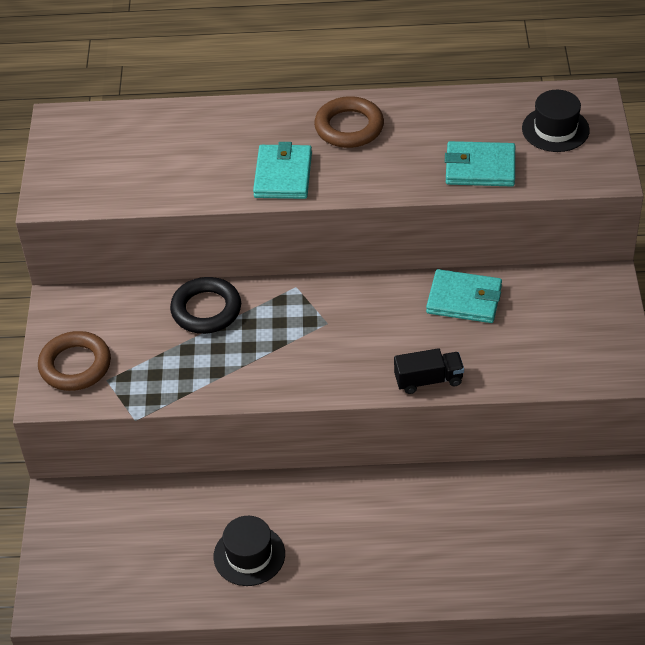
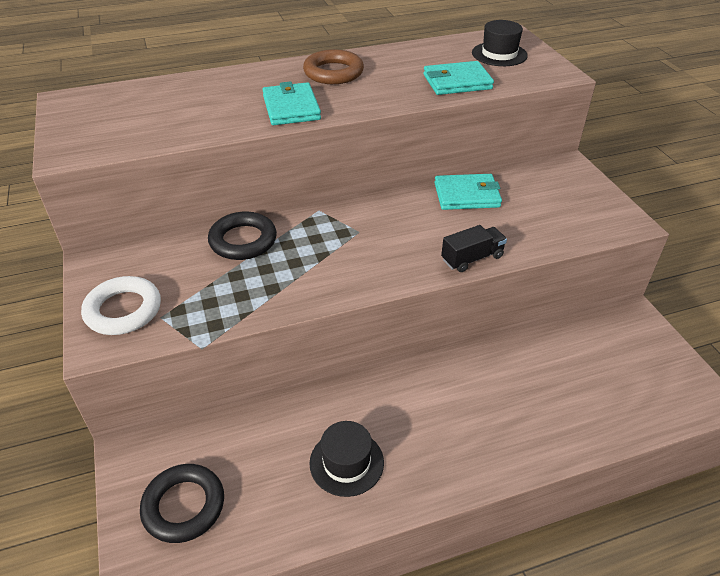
camera: 20 degrees left, 5 degrees down
brown ring [38,331,111,391] -> white ring [81,276,161,335]
none -> black ring [140,464,224,543]

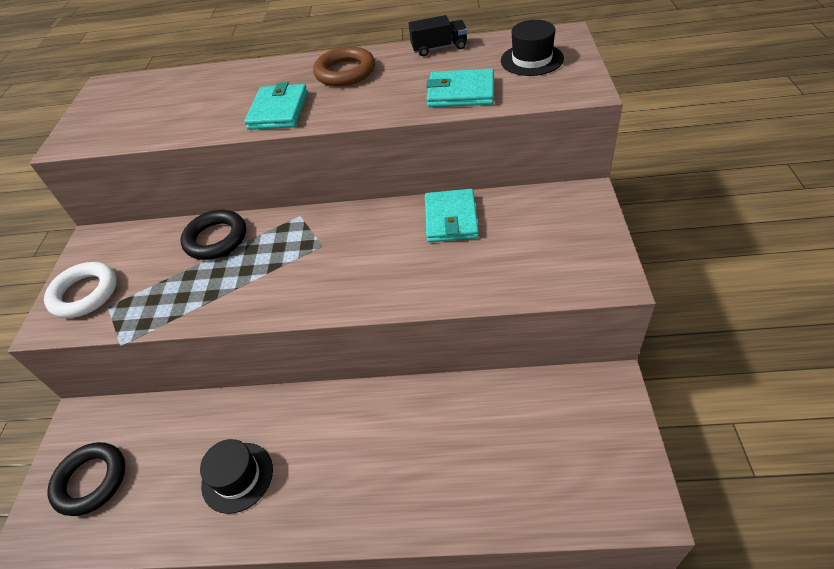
camera: 25 degrees right, 5 degrees up
turquoise wallet [434,174,502,210] -> turquoise wallet turned 75 degrees clockwise [425,189,479,242]
black truck [441,225,507,272] -> black truck moved to [409,15,467,56]

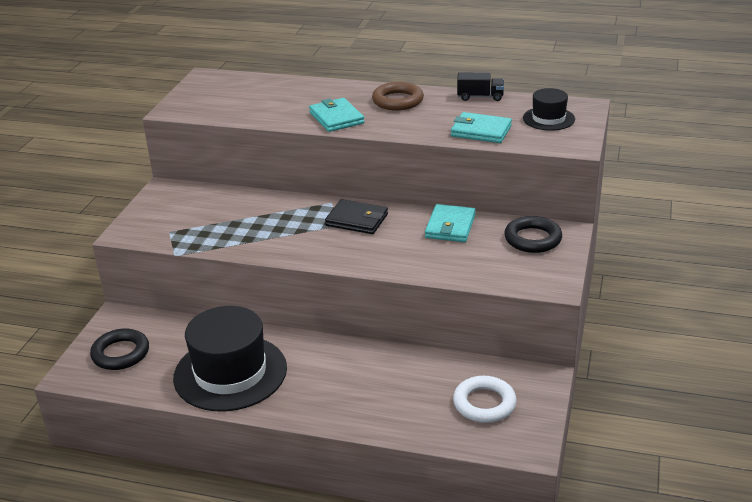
camera: 10 degrees right, 15 degrees down
white ring [44,262,117,318] -> white ring moved to [453,376,517,423]
black ring [180,210,246,260] -> black ring moved to [504,216,562,253]
black hat [200,439,273,514] -> black hat [173,306,287,411], size x1.98
turquoise wallet [244,82,308,130] -> turquoise wallet turned 45 degrees counterclockwise [309,98,364,132]
none -> black wallet [325,199,388,234]

